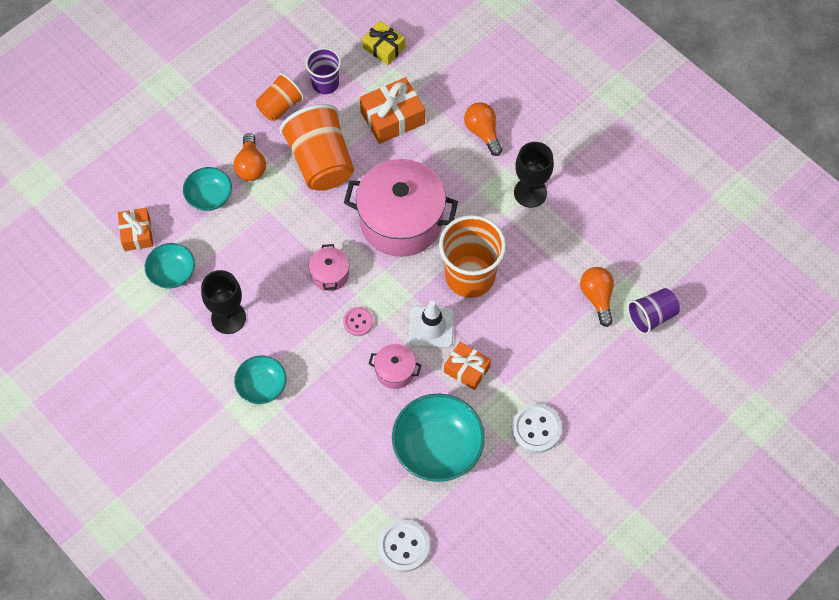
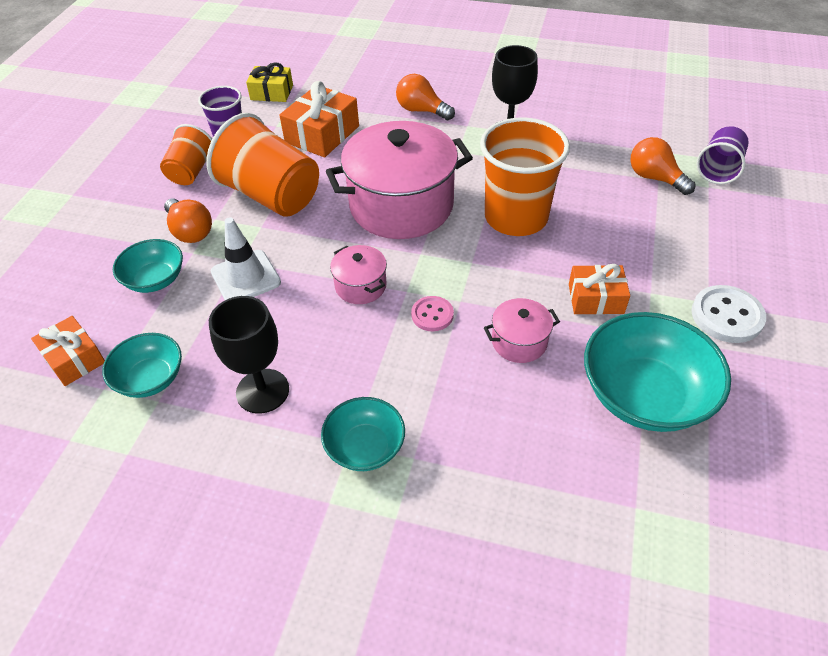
camera: 30 degrees left, 15 degrees down
white button [378,520,430,572] -> none
white traffic cone [409,301,454,348] -> white traffic cone moved to [211,217,281,300]

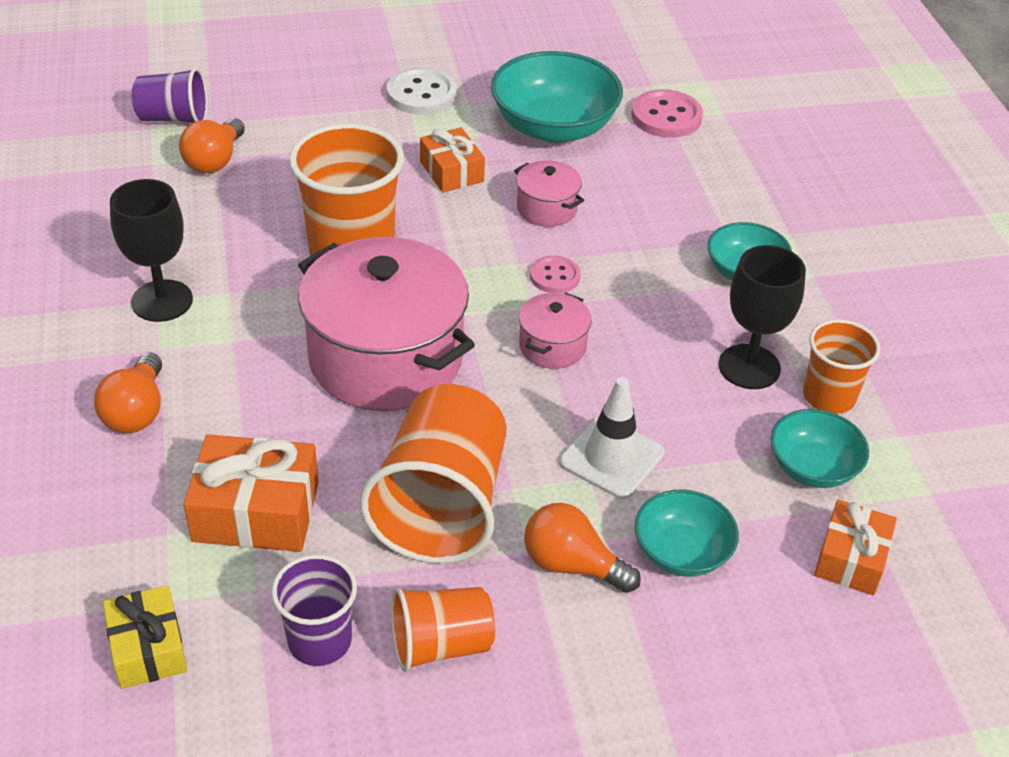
camera: 120 degrees left, 5 degrees down
orange light bulb [164,198,212,243] -> orange light bulb turned 90 degrees counterclockwise [524,503,641,593]
none -> pink button [631,89,703,138]
none -> orange cup [803,319,881,414]

